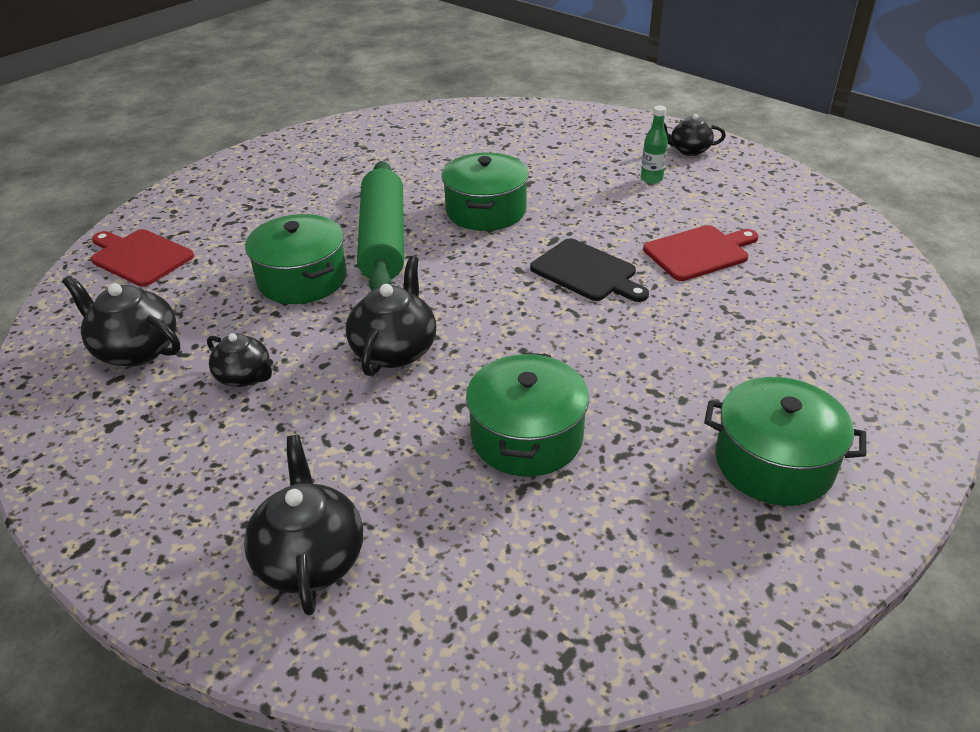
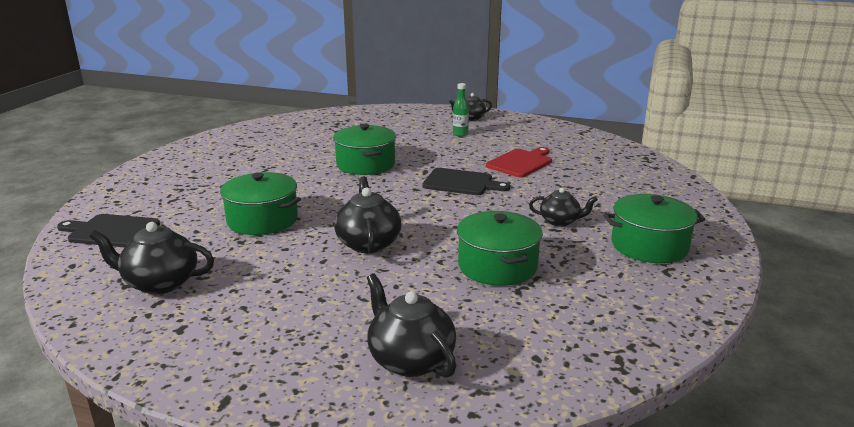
camera: 25 degrees left, 15 degrees down
red cutting board [91,229,194,287] -> black cutting board [57,214,160,248]
black teapot [207,333,273,387] -> black teapot moved to [529,187,598,227]
green rolling pin [357,161,404,290] -> none

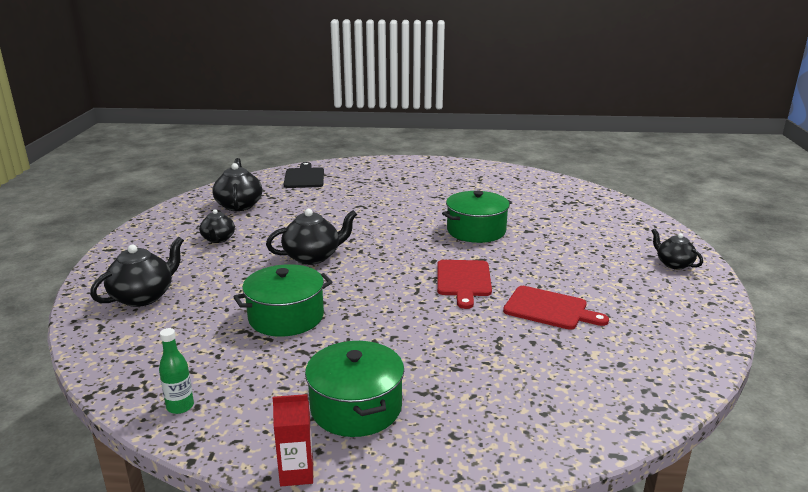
camera: 75 degrees right, 0 degrees up
green pot [220,172,301,235] -> none
black cutting board [422,168,510,195] -> red cutting board [437,260,492,309]
green bottle [453,83,469,136] -> green bottle moved to [159,328,194,414]
black teapot [529,187,598,227] -> black teapot moved to [199,209,235,243]
none -> red carton [273,394,313,486]

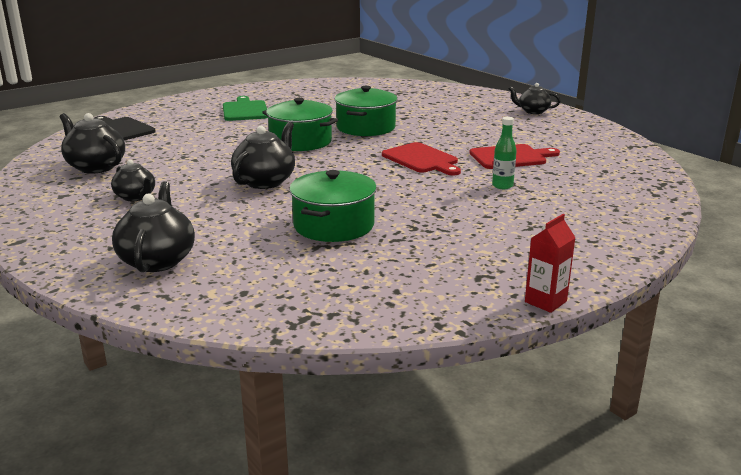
camera: 40 degrees left, 0 degrees up
green bottle [159,328,194,414] -> green bottle moved to [492,117,517,189]
green pot [305,341,404,437] -> green pot moved to [262,98,338,151]
none -> green cutting board [223,96,268,121]

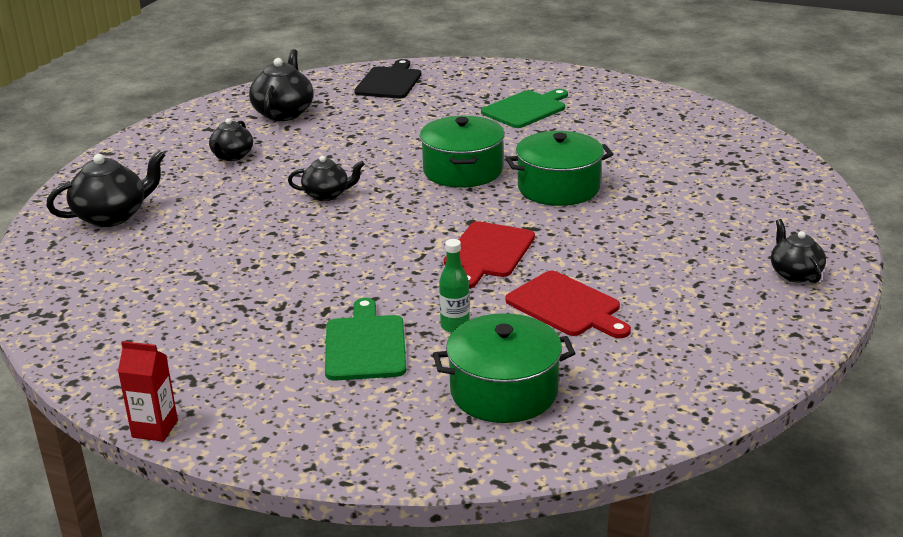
camera: 60 degrees right, 5 degrees up
black teapot [231,122,295,189] -> black teapot [288,156,365,201], size x0.64
green pot [289,170,377,242] -> green pot moved to [433,313,576,423]
none -> green cutting board [325,298,406,381]

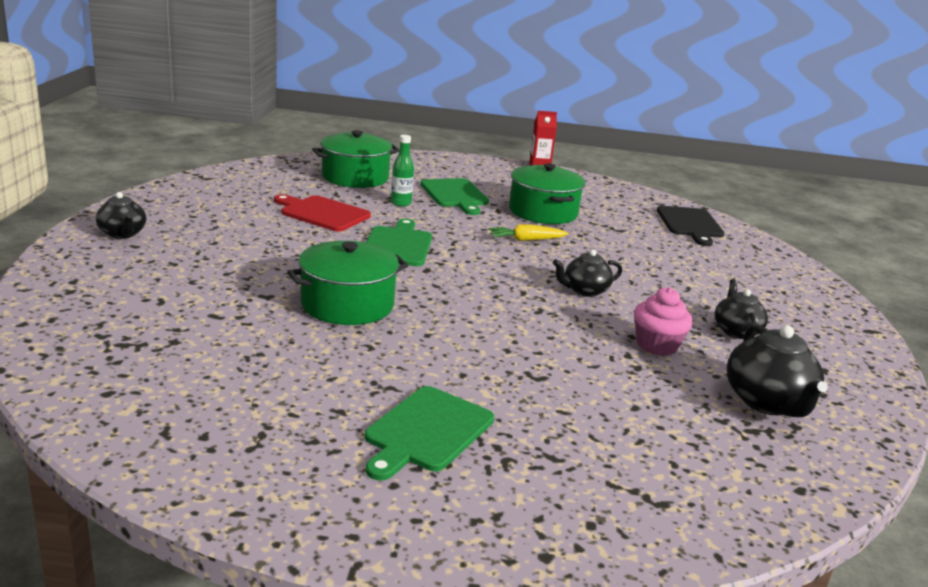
camera: 160 degrees right, 5 degrees down
black teapot [46,150,165,227] -> none
black cutting board [354,59,421,99] -> black cutting board moved to [657,206,724,246]
green pot [420,116,505,188] -> green pot moved to [509,163,585,224]
red cutting board [444,221,535,289] -> green cutting board [366,219,432,266]
none -> yellow carrot [488,224,569,241]
none -> pink cupcake [634,287,693,356]

